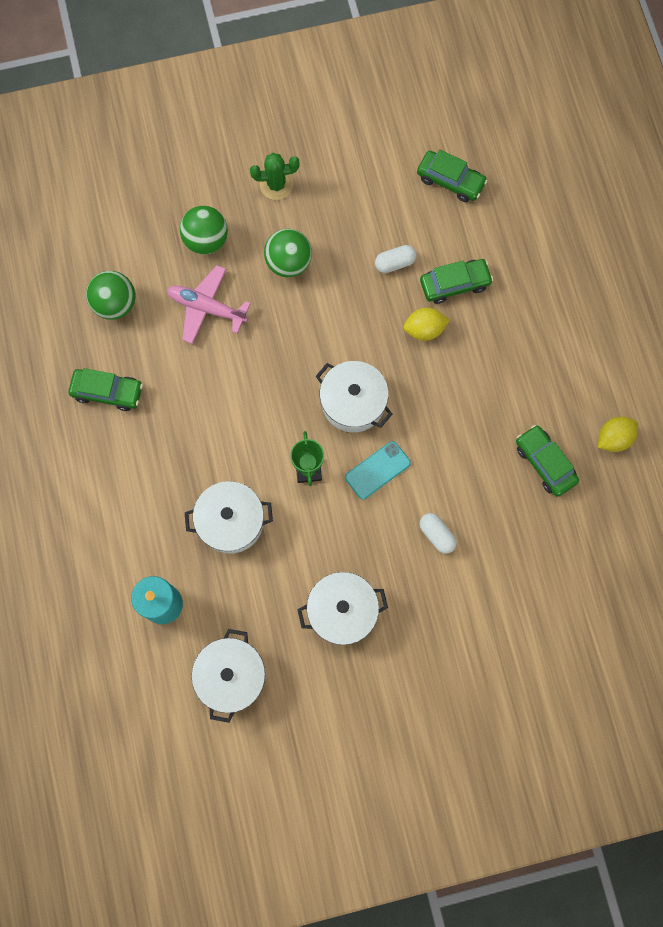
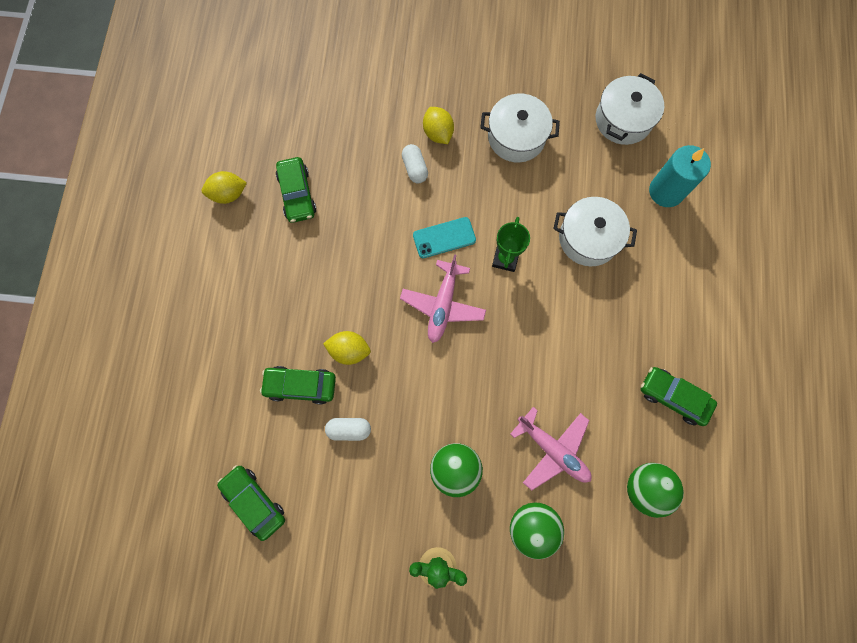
camera: 160 degrees left, 0 degrees up
white pot [316,361,392,432] -> pink plane [400,254,486,343]
none -> yellow lemon [423,107,454,144]

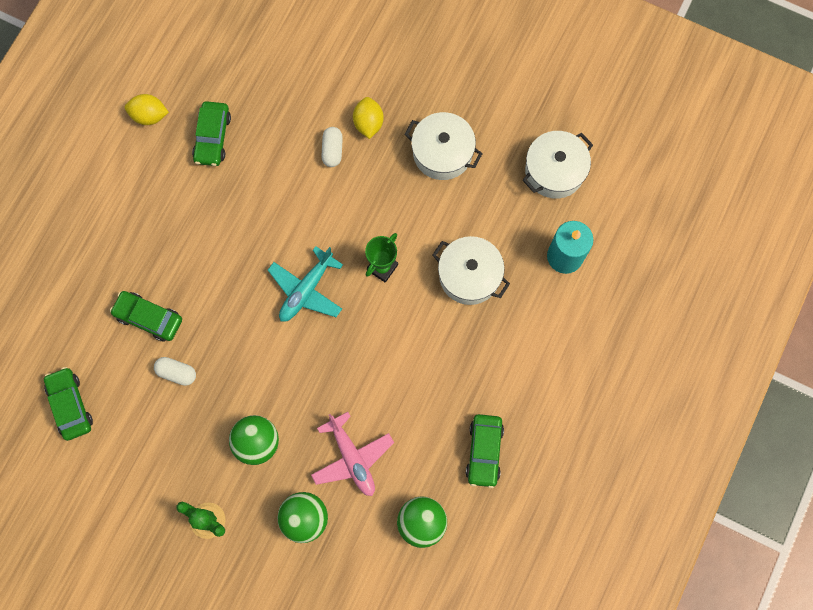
camera: 20 degrees right, 0 degrees up
yellow lemon [323,331,371,365] -> none
pink plane [400,254,486,343] -> turquoise plane [268,246,343,322]
turquoise phone [413,217,476,258] -> none
green car [640,367,717,426] -> green car turned 135 degrees counterclockwise [466,414,504,488]

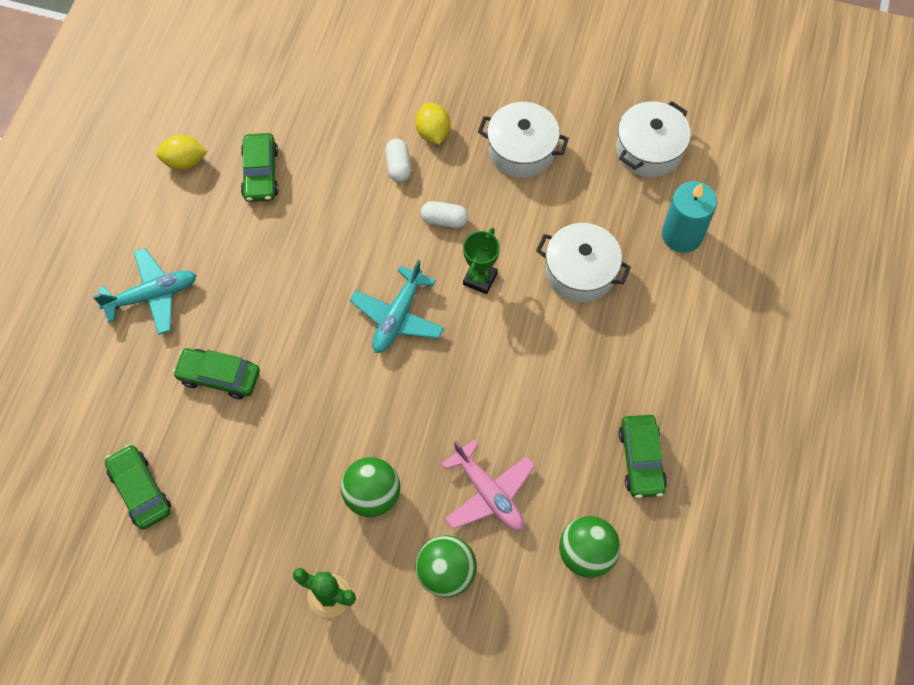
camera: 10 degrees left, 10 degrees down
white capsule [154,357,196,386] -> white capsule moved to [421,201,468,228]
none -> turquoise plane [93,248,197,335]

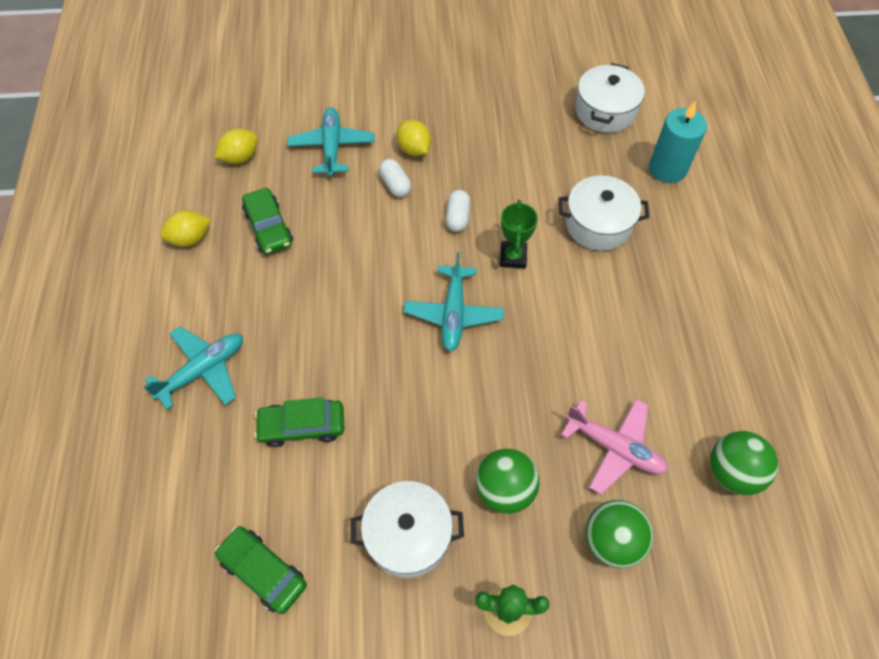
camera: 20 degrees left, 5 degrees down
white capsule [421,201,468,228] -> white capsule turned 75 degrees counterclockwise [446,190,470,232]
white pot [478,102,569,178] -> white pot moved to [351,481,464,578]
green car [619,415,667,498] -> none
none -> yellow lemon [215,129,258,164]
none -> turquoise plane [287,107,375,177]

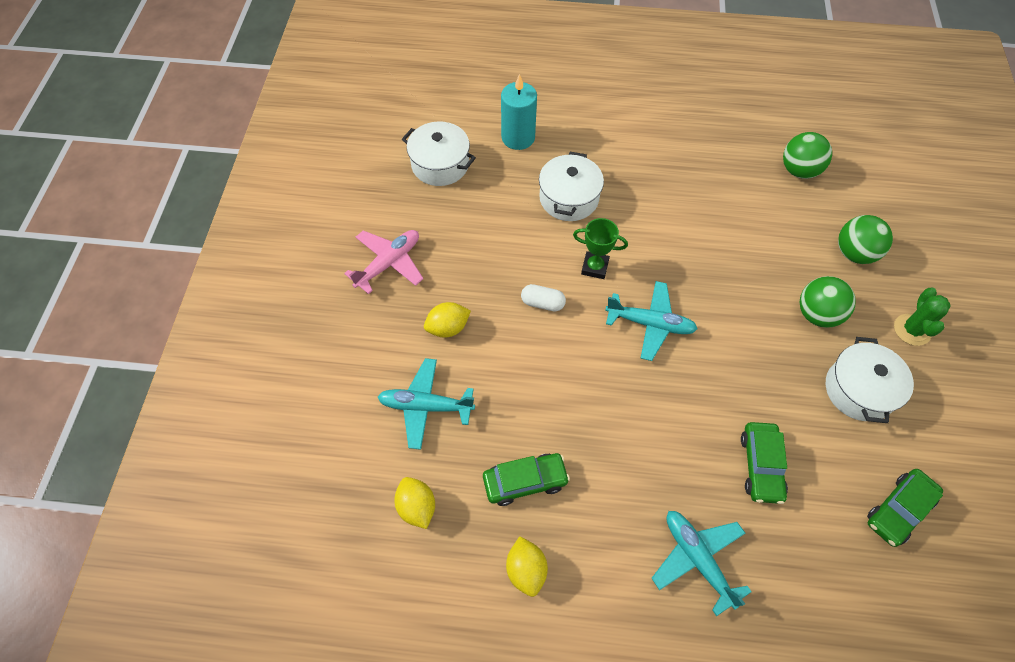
camera: 80 degrees left, 0 degrees up
white capsule [379,159,411,197] -> none
pink plane [561,399,668,495] -> pink plane moved to [344,230,423,294]

